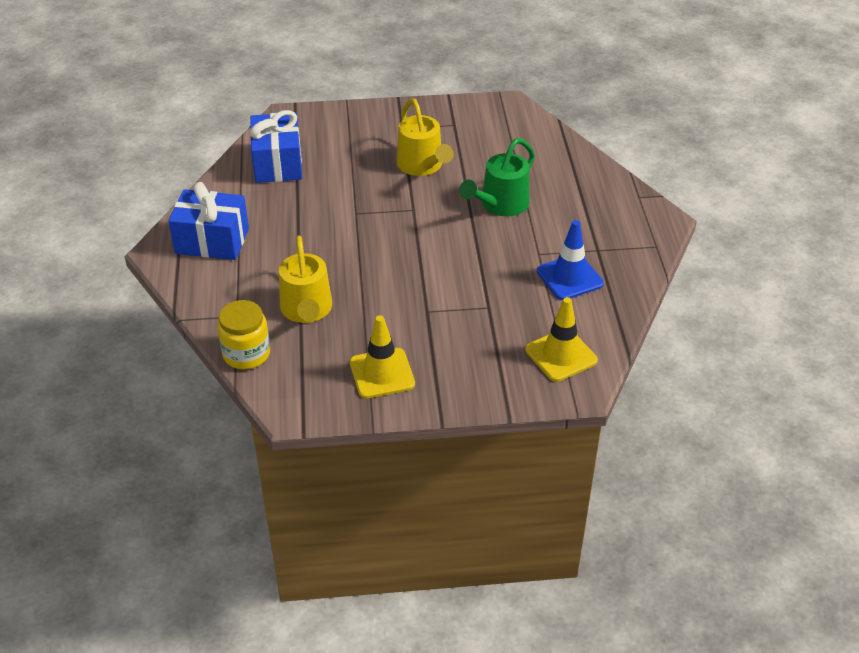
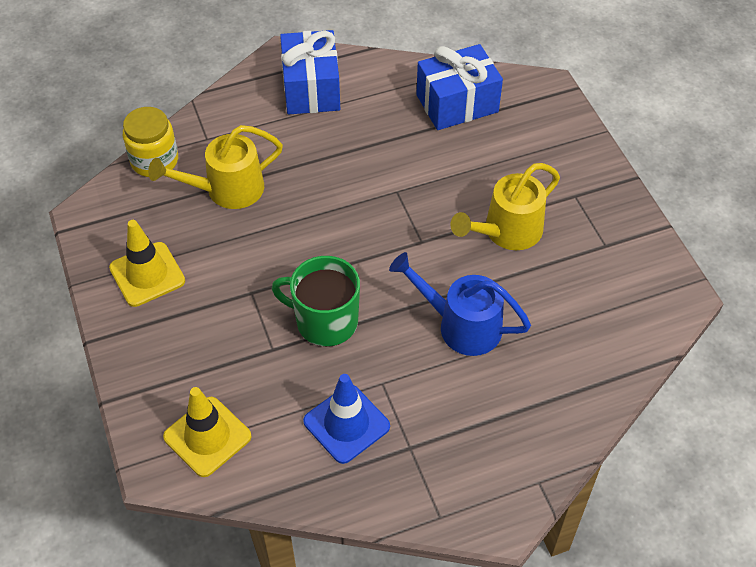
camera: 75 degrees right, 10 degrees up
green watering can [459,138,535,216] -> blue watering can [389,252,531,356]
none -> green mug [272,256,360,347]

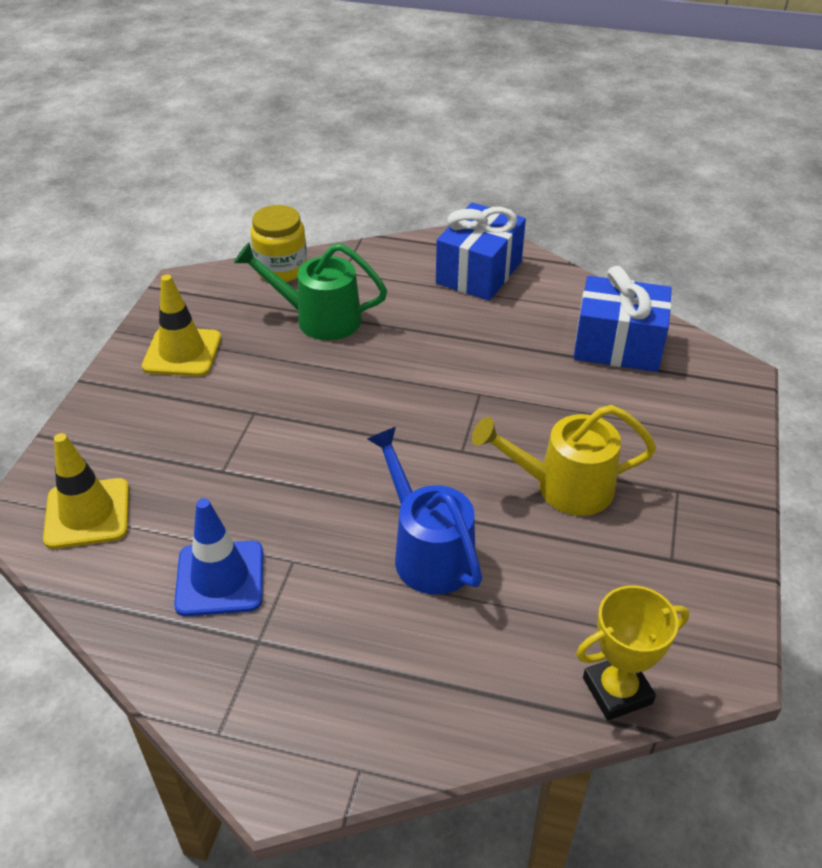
camera: 35 degrees right, 10 degrees down
yellow watering can [148,125,283,209] -> green watering can [234,242,387,340]
green mug [272,256,360,347] -> none
none -> yellow trophy [576,585,689,720]

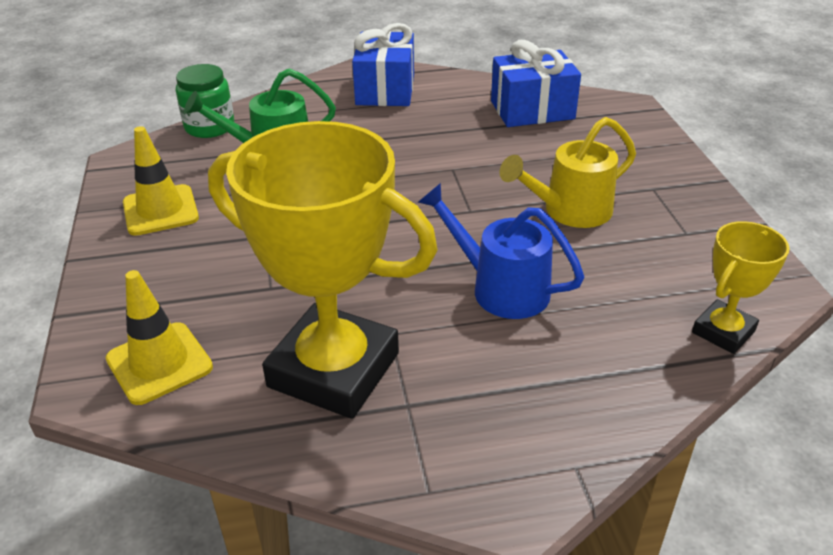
camera: 25 degrees left, 5 degrees down
blue traffic cone [174,498,263,616] -> yellow trophy [208,121,438,419]
yellow jar [251,205,307,282] -> green jar [176,64,234,138]

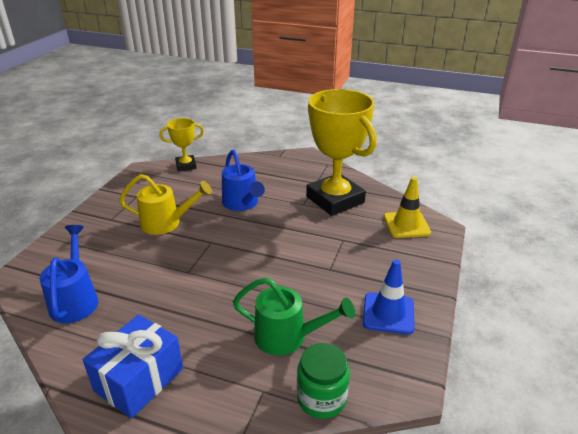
camera: 150 degrees left, 5 degrees down
yellow traffic cone [123,126,199,236] -> blue traffic cone [363,259,414,334]
blue gift [491,40,581,127] -> blue watering can [40,225,98,323]

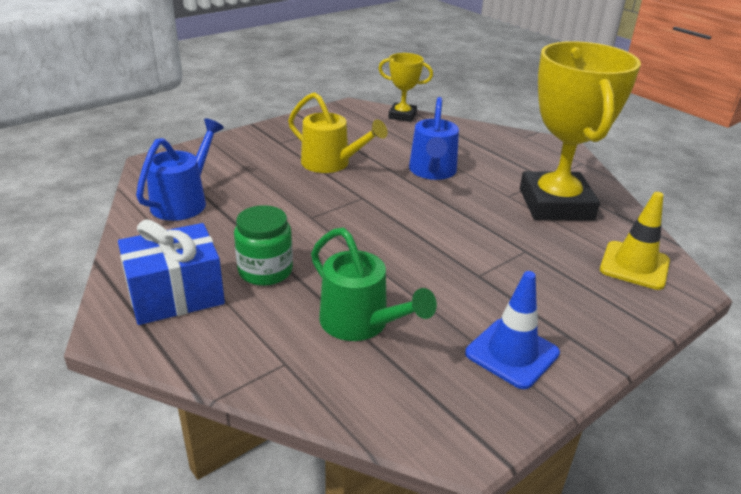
camera: 30 degrees right, 0 degrees up
green jar [297,343,350,419] -> green jar moved to [234,205,293,286]

